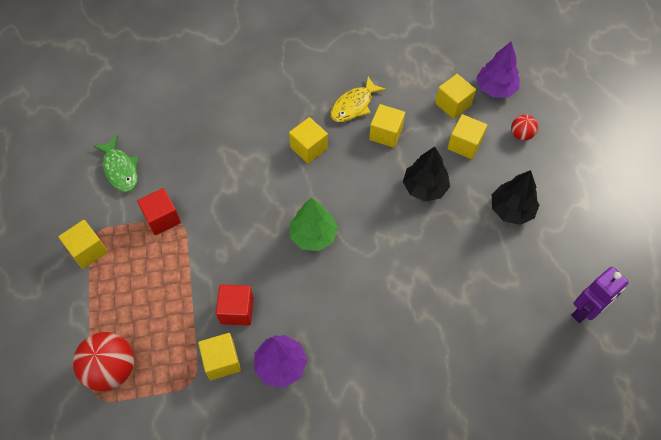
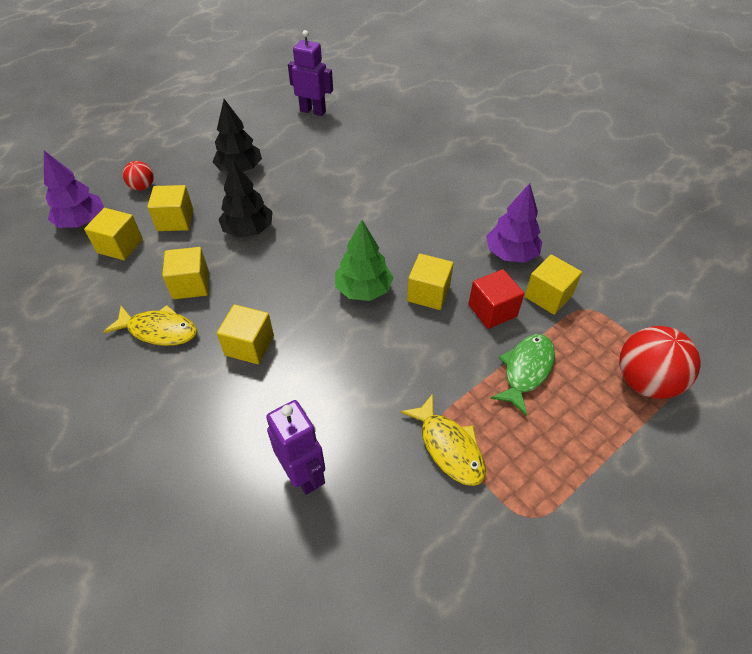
camera: 120 degrees left, 10 degrees down
yellow cube [58,220,108,269] -> yellow cube moved to [407,254,454,310]
green fish [93,136,138,192] -> green fish moved to [490,334,555,416]
red cube [137,188,181,235] -> yellow fish [401,394,486,486]
none -> purple robot [266,400,325,495]

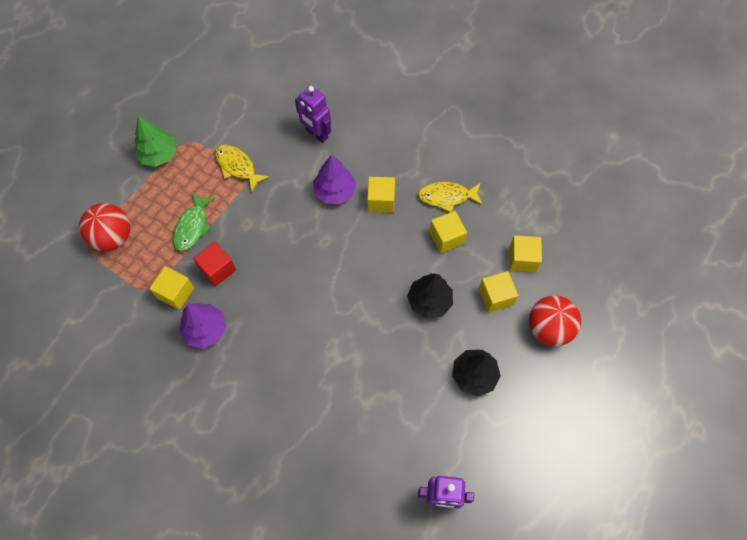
camera: 165 degrees right, 15 degrees up
purple tree [44,151,104,228] -> purple tree moved to [313,155,356,204]
red ball [123,161,154,191] -> red ball [529,295,581,346], size x1.86
green tree [335,220,394,301] -> green tree moved to [134,116,177,167]
yellow cube [407,254,454,310] -> none

